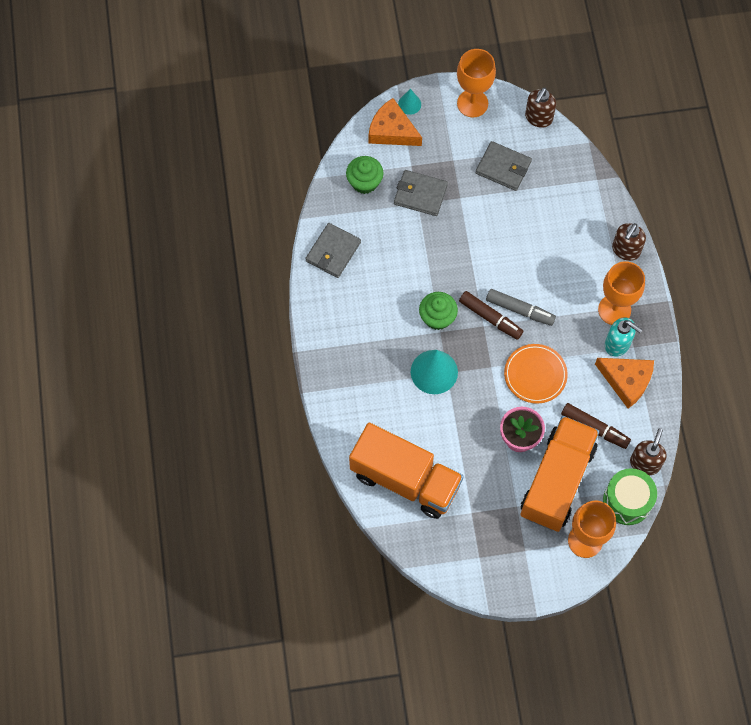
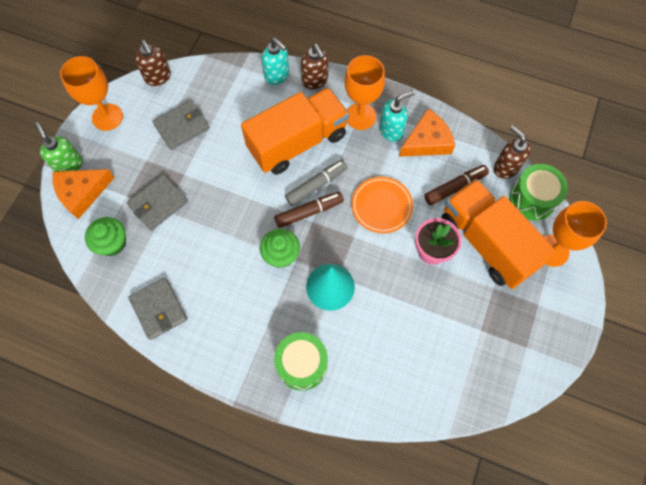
camera: 60 degrees left, 0 degrees up
orange truck [349,423,464,519] -> orange truck moved to [241,87,349,175]
turquoise cone [398,89,421,115] -> green soap dispenser [35,122,83,171]
none -> turquoise soap dispenser [262,38,289,85]
none -> green drum [274,332,328,391]

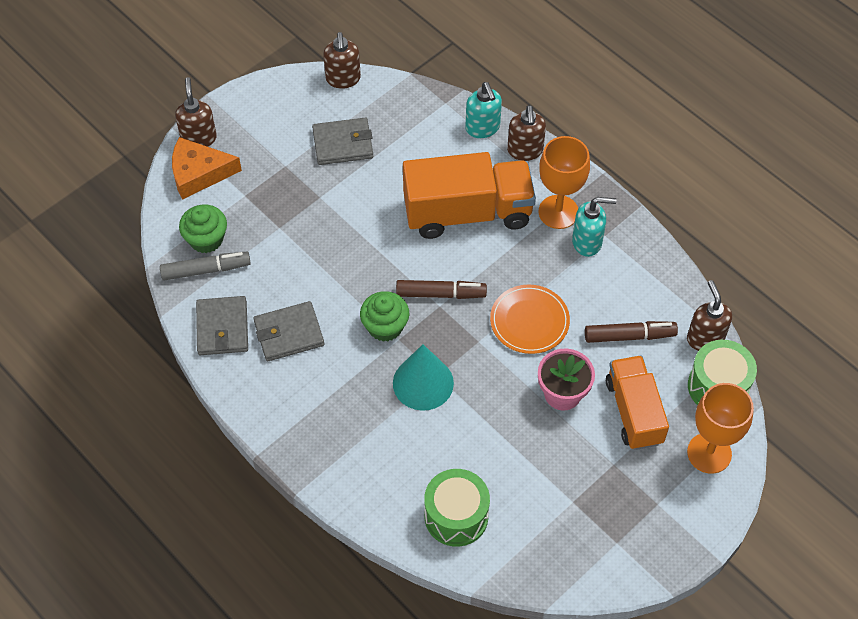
camera: 25 degrees right, 10 degrees down
green soap dispenser [35,122,83,171] -> brown soap dispenser [175,77,217,147]
orange goblet [60,56,123,131] -> none
grey wallet [127,175,188,231] -> grey wallet moved to [253,301,324,361]
green drum [274,332,328,391] -> green drum moved to [424,469,490,547]
grey marker [285,160,348,206] -> grey marker moved to [160,252,251,281]
orange cheese [399,109,455,157] -> none
orange truck [442,179,557,289] -> orange truck [606,355,669,450], size x0.66

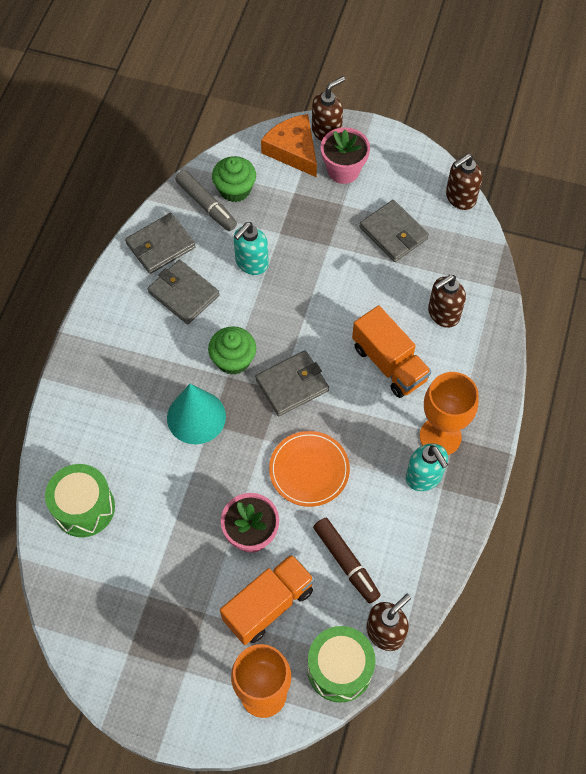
camera: 60 degrees right, 5 degrees up
brown marker [396,280,487,299] -> grey wallet [255,350,329,416]
orange truck [403,152,536,239] -> orange truck [352,305,431,398], size x0.66
turquoise soap dispenser [465,82,502,138] -> turquoise soap dispenser moved to [234,222,269,275]
brown soap dispenser [507,105,546,161] -> brown soap dispenser moved to [428,275,466,328]
none -> pink flower pot [321,127,370,184]

